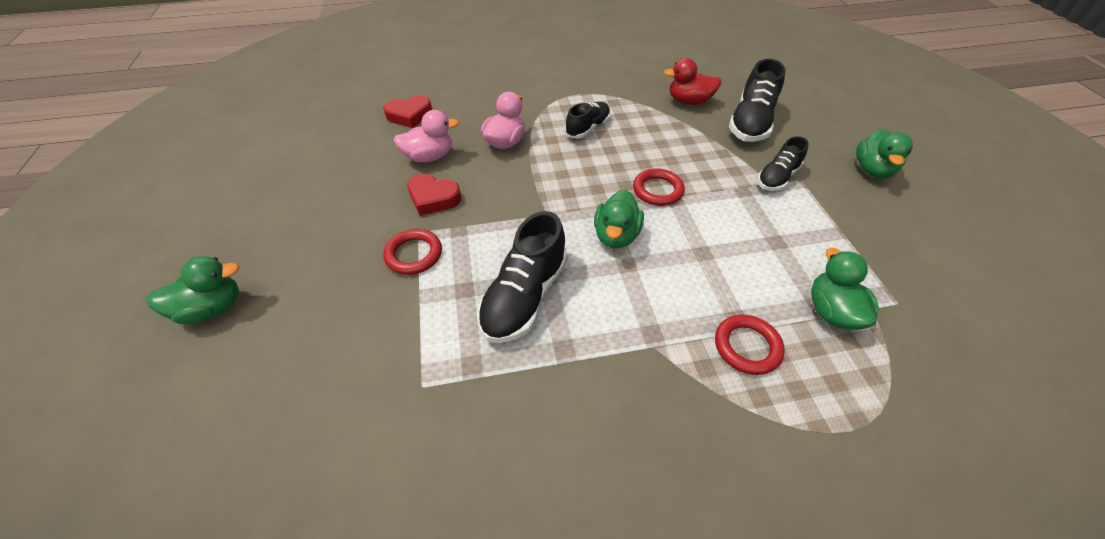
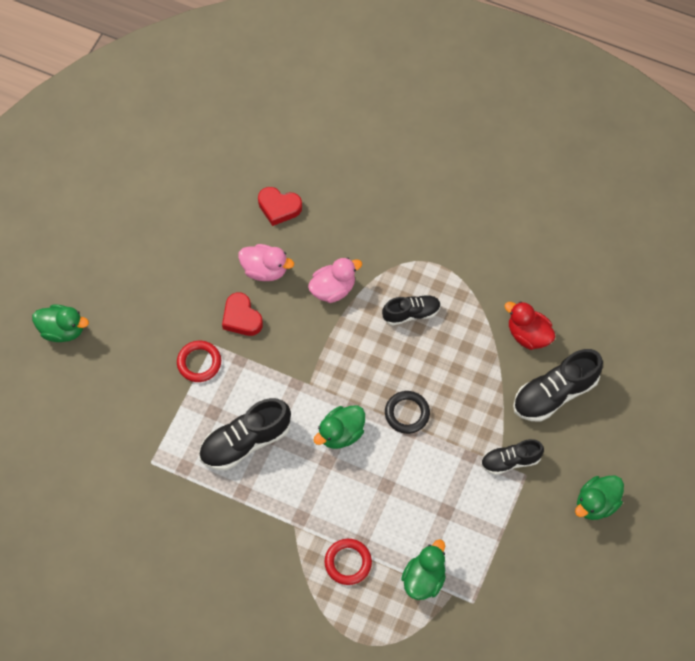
camera: 35 degrees right, 15 degrees up
red ring [633,168,685,206] -> black ring [385,391,430,434]

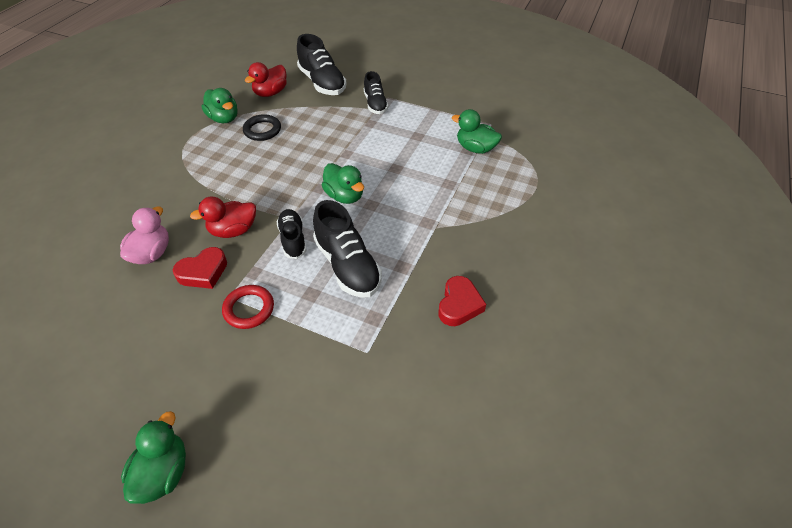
camera: 90 degrees left, 15 degrees down
red heart [258,187,302,226] -> red heart moved to [438,276,486,326]
pink duck [308,257,362,303] -> none
red ring [324,539,372,585] -> none
black shoe [382,295,441,326] -> black shoe moved to [277,209,307,259]
black ring [385,391,430,434] -> black ring moved to [243,114,281,141]
green duck [575,476,624,520] -> green duck moved to [201,88,238,123]
none -> red duck [190,197,256,238]

